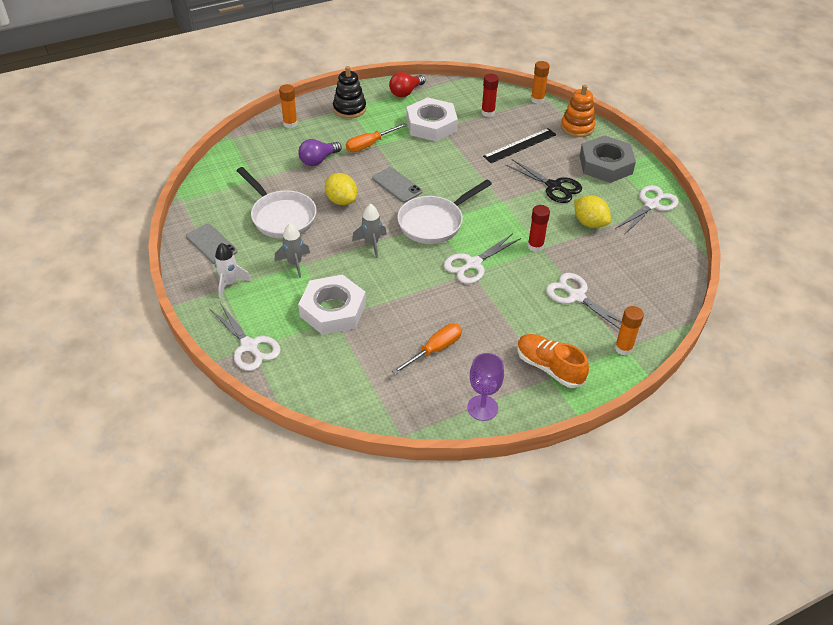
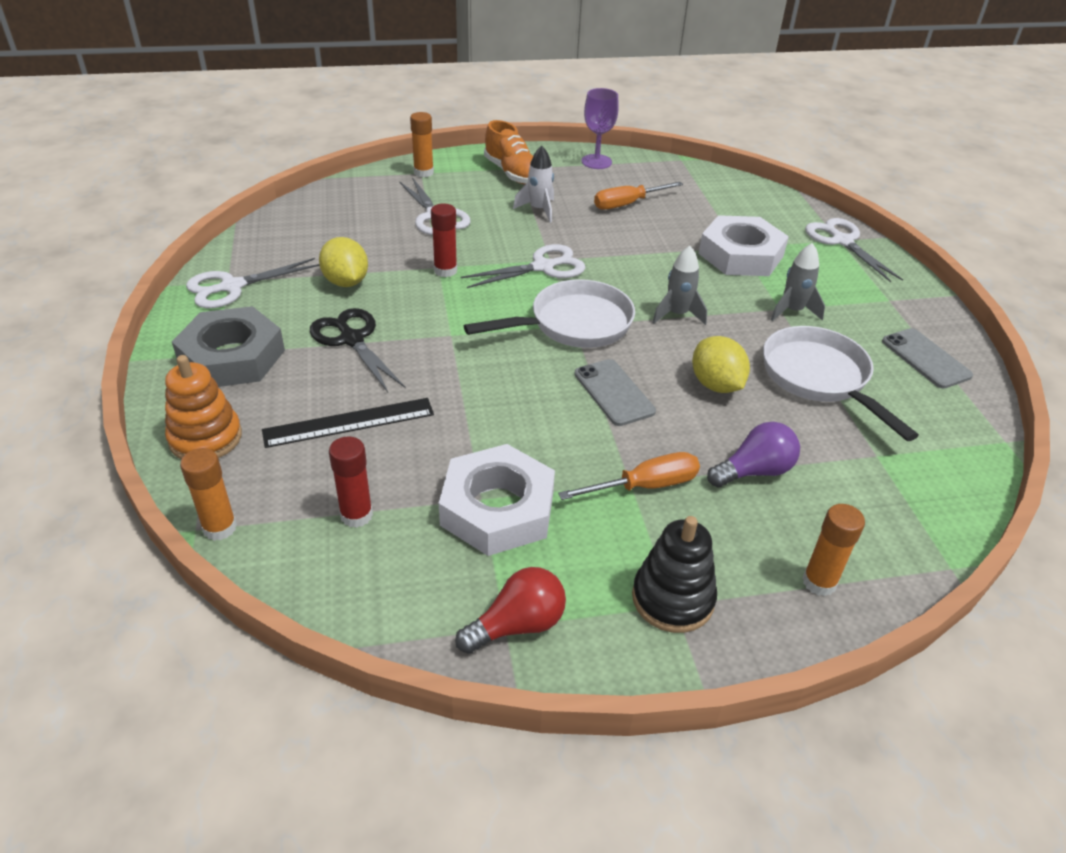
camera: 165 degrees left, 5 degrees down
white rocket [214,243,251,298] -> white rocket moved to [513,146,554,223]

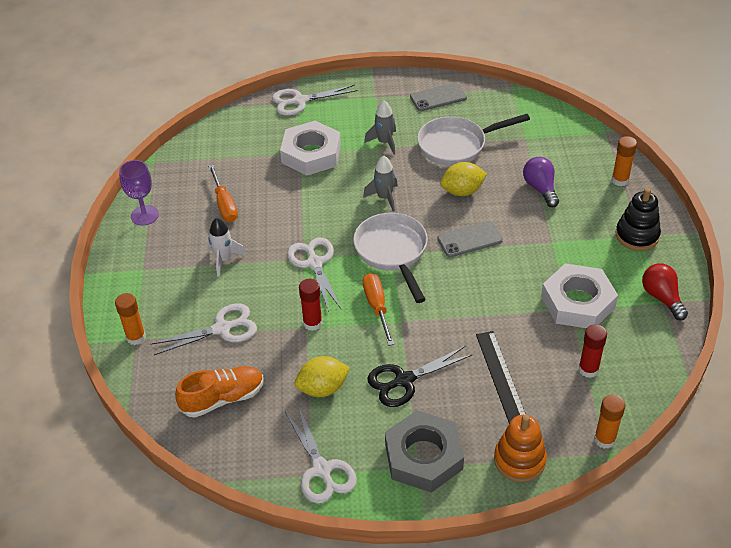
camera: 80 degrees left, 5 degrees up
orange shoe [484,120,533,184] -> orange shoe moved to [175,366,264,417]
orange screwdriver [558,452,700,500] -> orange screwdriver moved to [363,273,394,346]

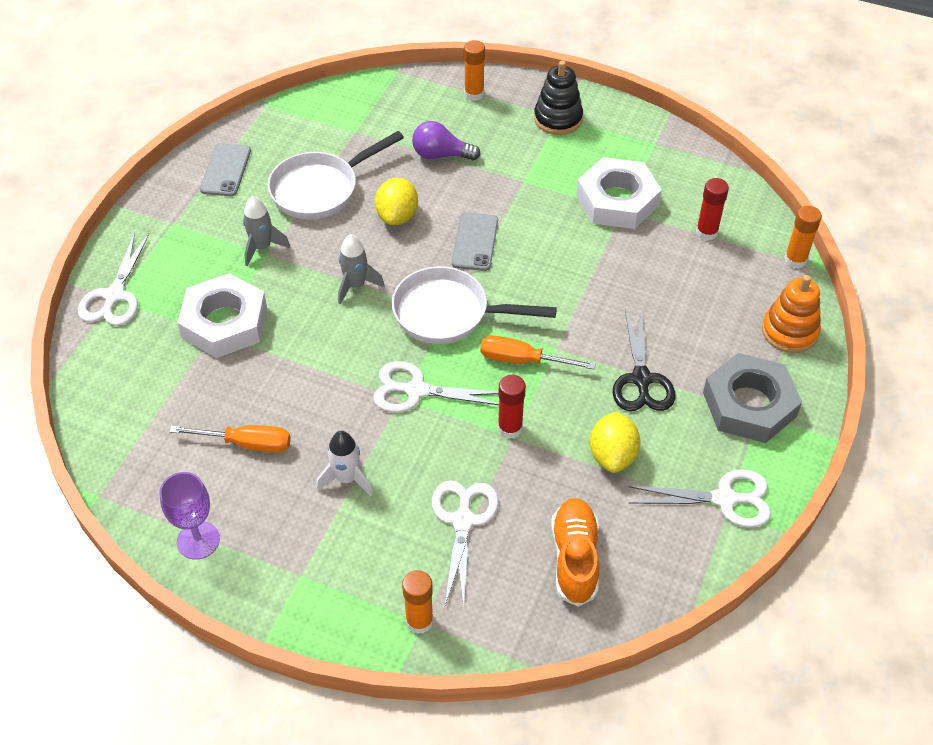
camera: 65 degrees left, 5 degrees up
white pan [417,114,530,166] -> white pan turned 45 degrees clockwise [267,131,404,220]
black ruler [476,331,526,424] -> none
red light bulb [642,263,688,320] -> none

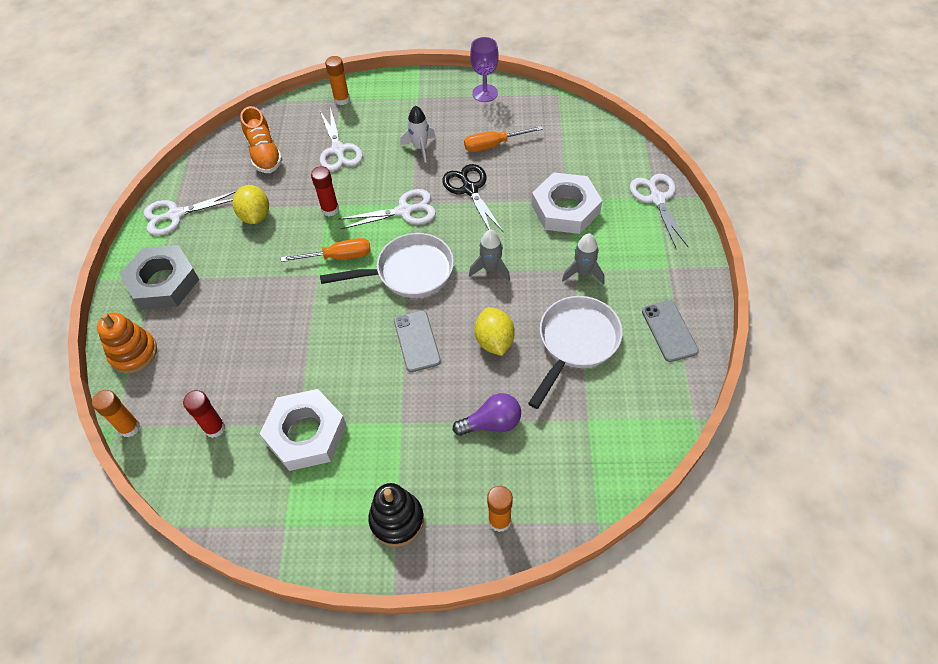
camera: 160 degrees right, 5 degrees up
black scissors [613,309,675,411] -> black scissors moved to [442,164,503,231]

